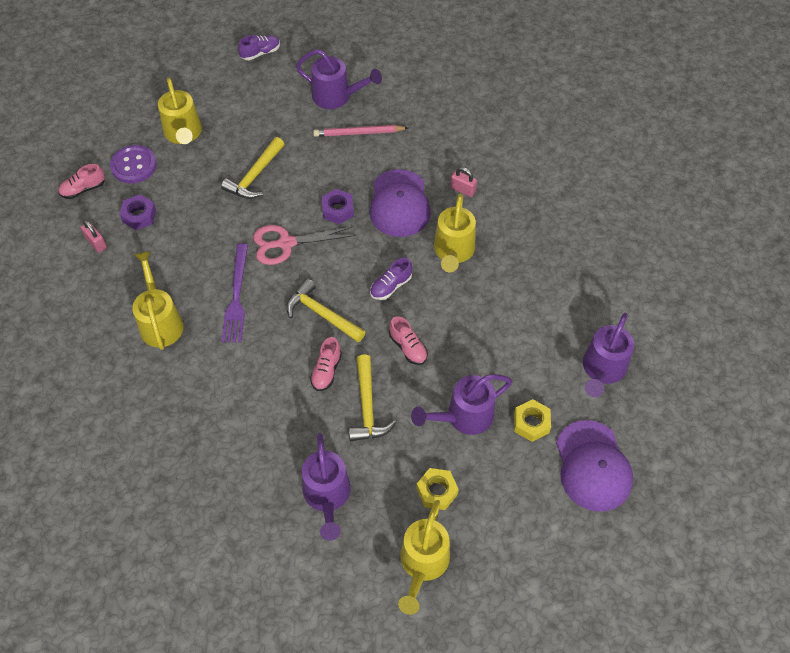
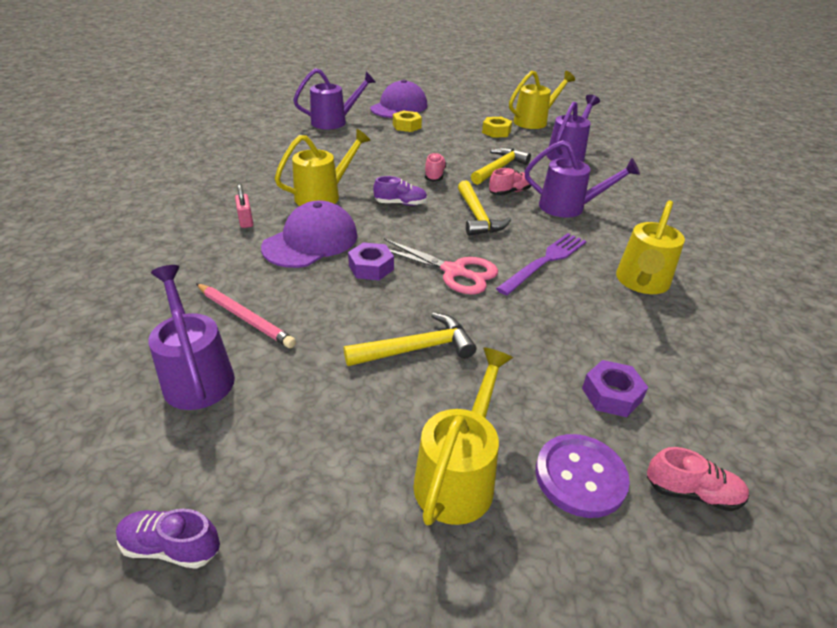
camera: 140 degrees left, 20 degrees down
pink padlock [81,220,107,253] -> none
purple watering can [411,374,512,435] -> purple watering can moved to [525,140,640,218]

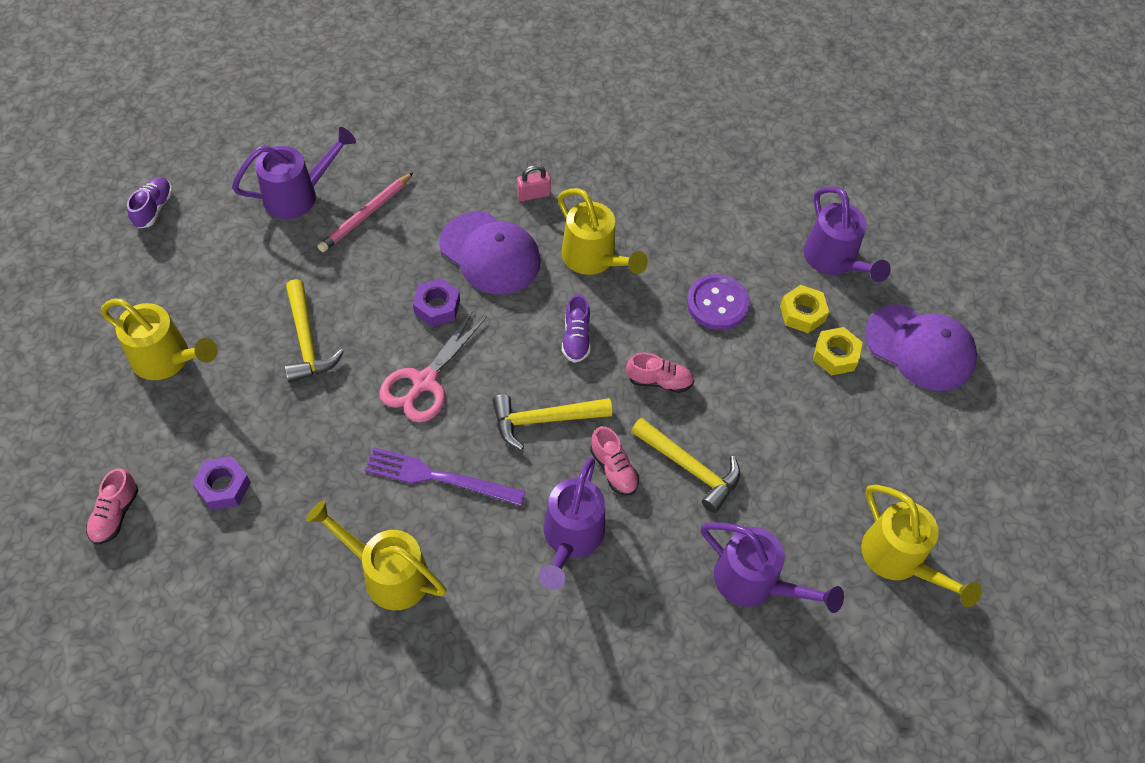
camera: 90 degrees right, 20 degrees up
yellow nut [482,117,512,138] -> yellow nut moved to [780,285,829,333]
purple fork [496,233,586,295] -> purple fork turned 150 degrees clockwise [364,447,526,506]
purple button [536,434,630,518] -> purple button moved to [687,274,750,330]

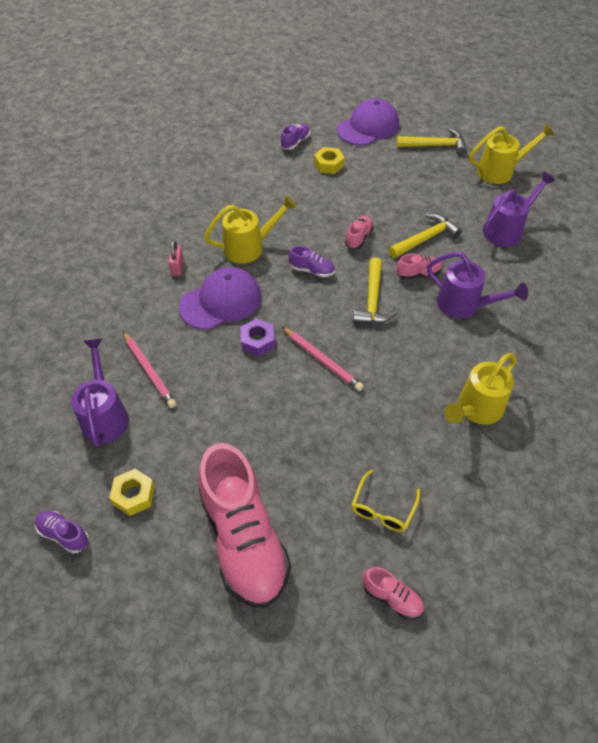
camera: 70 degrees left, 5 degrees down
yellow watering can [101,298,218,380] -> pink shoe [198,443,291,608]
purple nut [192,456,251,510] -> yellow glasses [352,469,420,532]
yellow hammer [285,279,344,383] -> yellow hammer moved to [396,129,467,155]
purple fork [364,447,526,506] -> none
pink scissors [379,311,487,423] -> pink pencil [282,327,364,391]
purple button [687,274,750,330] -> none
purple watering can [804,186,891,282] -> purple shoe [281,124,310,150]
yellow nut [813,327,863,375] -> yellow nut moved to [110,469,155,516]

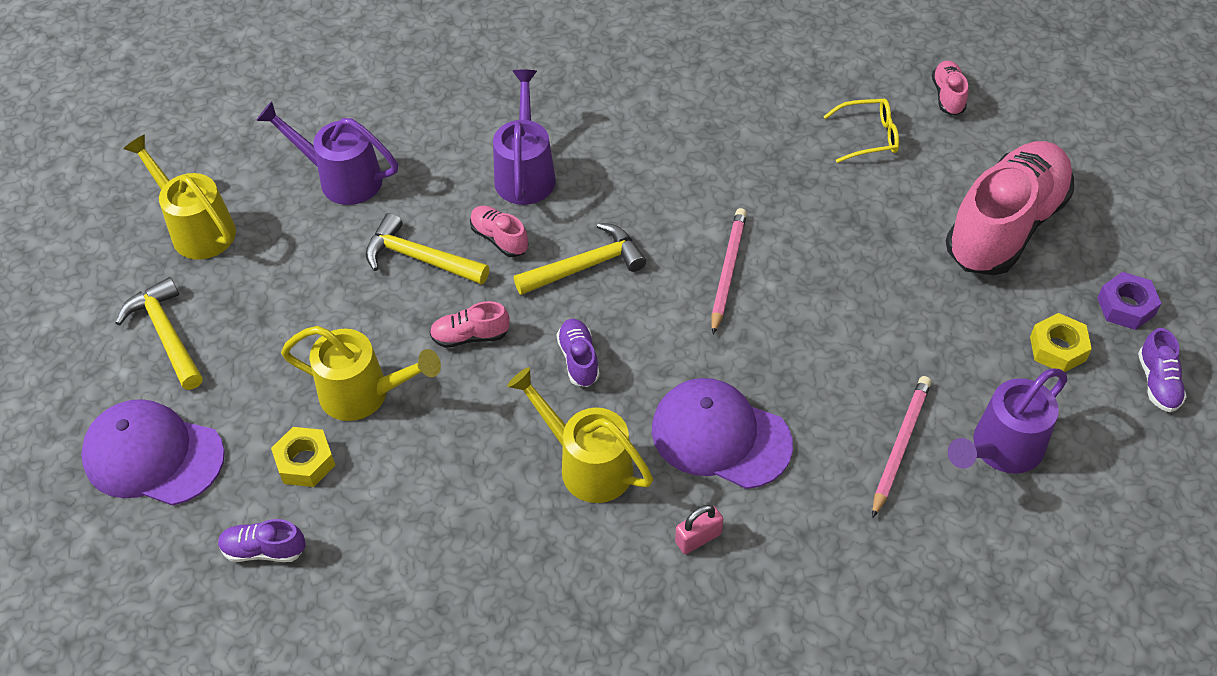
camera: 120 degrees left, 0 degrees up
purple nut [240,319,275,356] -> purple nut moved to [1097,272,1162,330]
yellow watering can [444,353,517,424] -> yellow watering can moved to [281,326,441,421]

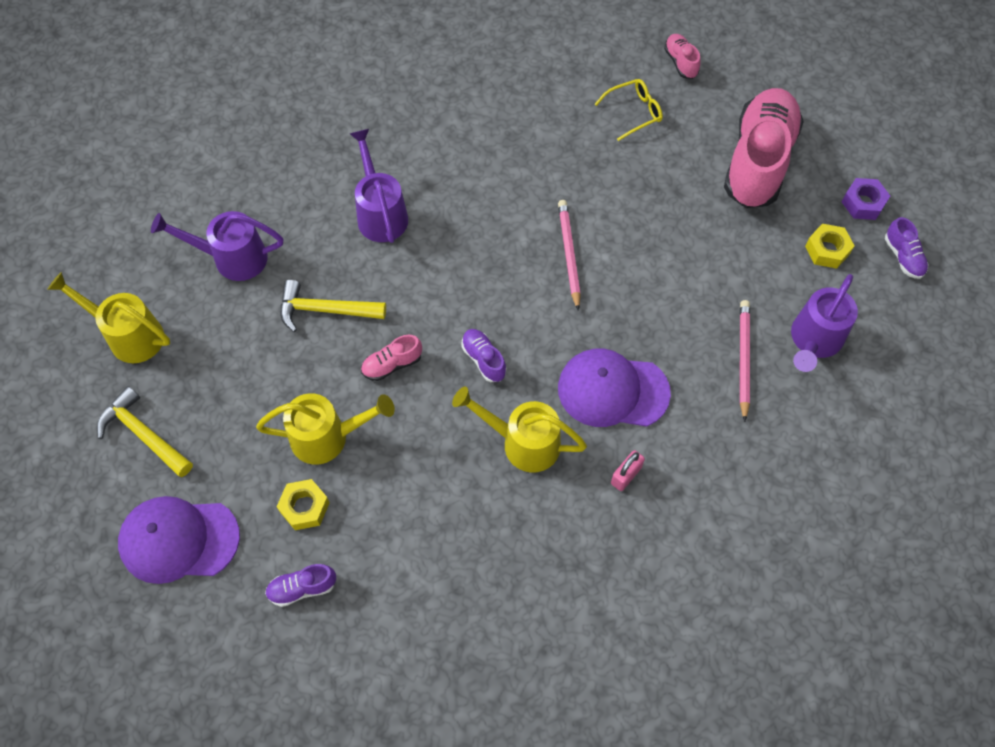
camera: 20 degrees left, 10 degrees up
pink shoe [470,206,528,257] -> none
yellow hammer [514,223,646,295] -> none

